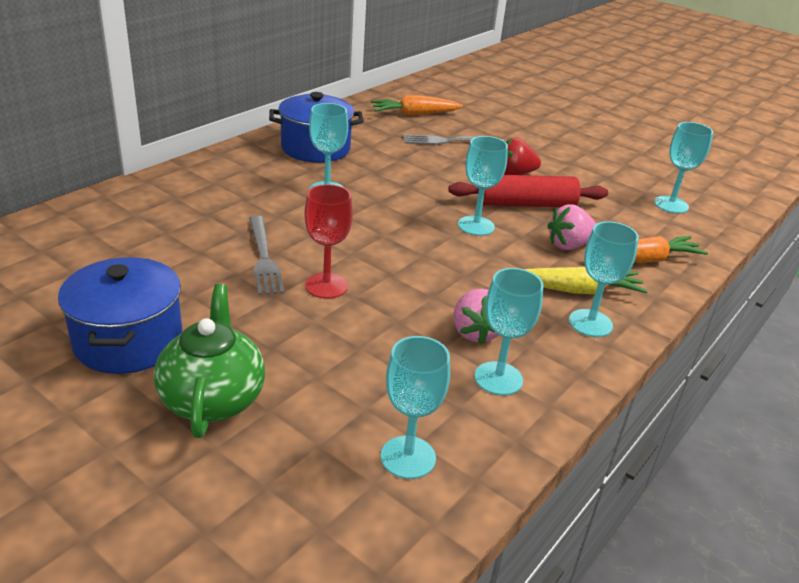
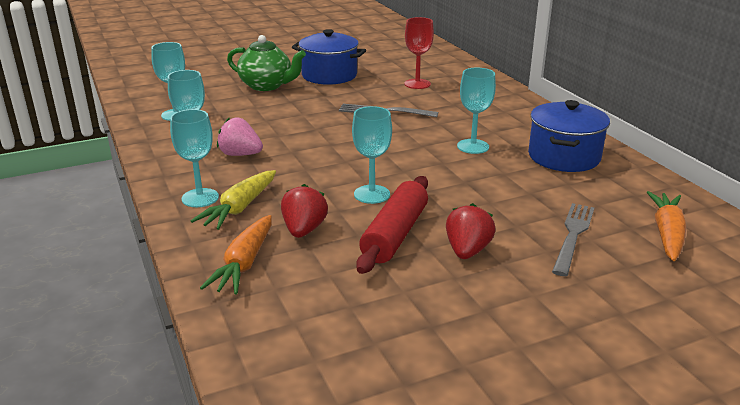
camera: 120 degrees right, 5 degrees down
red goblet [304,184,353,299] -> red goblet moved to [404,17,434,89]
pink strawberry [547,204,596,250] -> red strawberry [281,184,328,238]
turquoise goblet [654,122,713,213] -> none

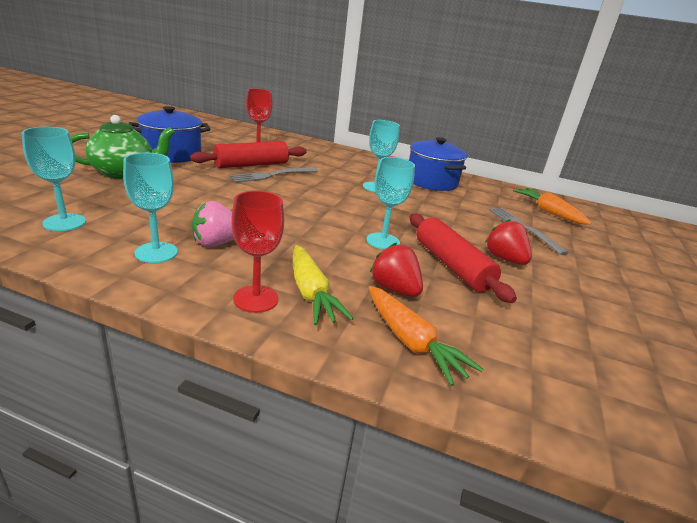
camera: 50 degrees left, 0 degrees up
turquoise goblet [170,109,219,207] -> red goblet [232,191,284,313]
none -> red rolling pin [190,141,307,168]

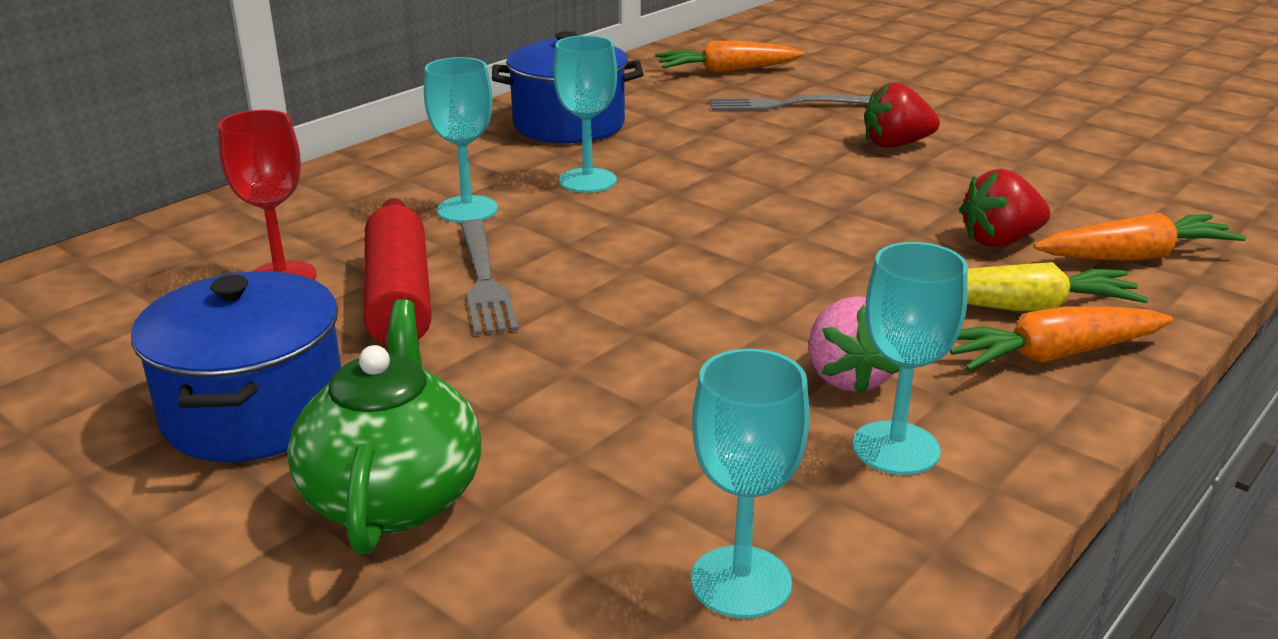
camera: 65 degrees left, 0 degrees up
red goblet [232,191,284,313] -> orange carrot [950,306,1173,371]
turquoise goblet [366,157,415,250] -> turquoise goblet moved to [424,57,498,223]
red rolling pin [410,214,517,303] -> none

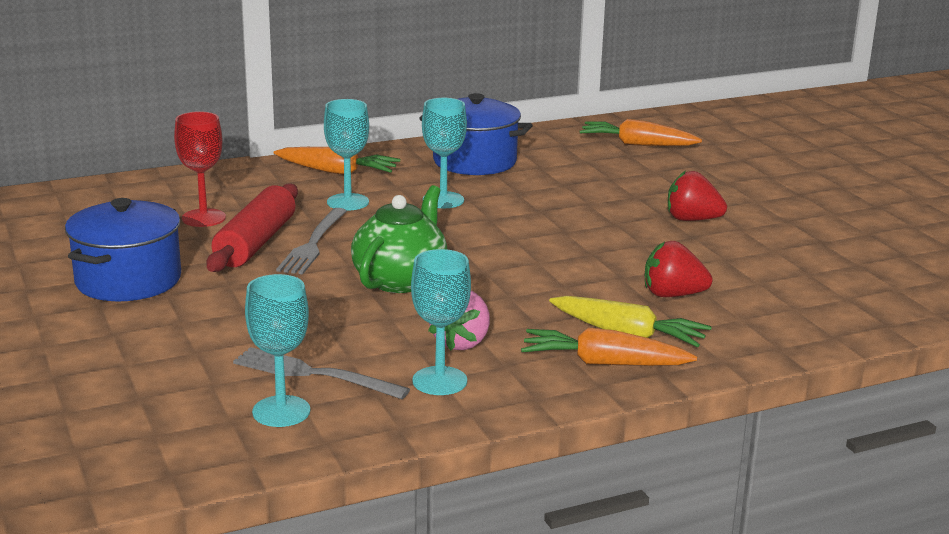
camera: 25 degrees right, 5 degrees down
green teapot [287,299,481,554] -> green teapot moved to [351,185,447,293]
grey fork [710,94,871,111] -> grey fork moved to [233,347,410,399]
orange carrot [1033,213,1246,261] -> orange carrot moved to [274,147,400,175]

